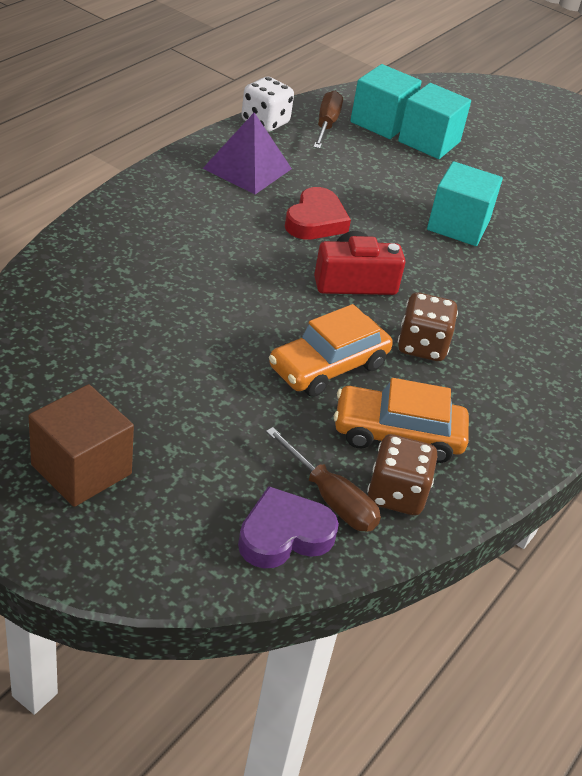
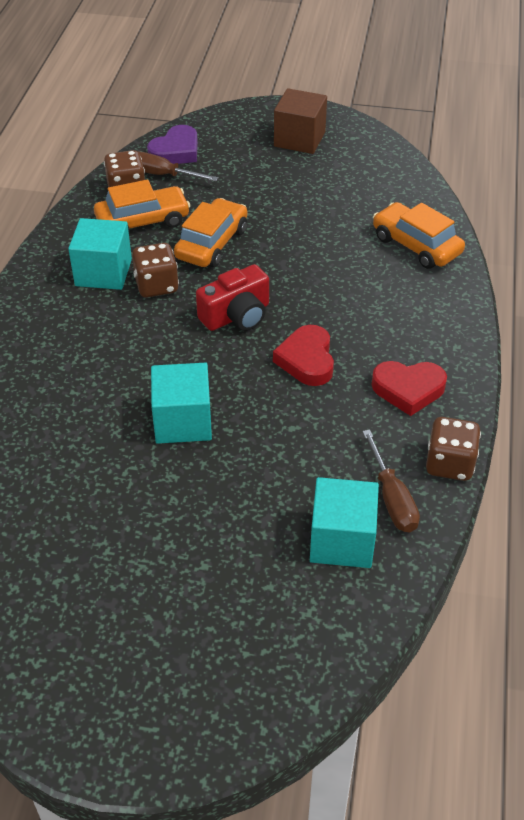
camera: 160 degrees right, 5 degrees up
purple pyramid [202,112,292,194] -> red heart [372,361,447,416]
white dice [241,77,294,132] -> brown dice [426,417,481,481]
turquoise cube [398,83,471,159] -> turquoise cube moved to [68,218,132,290]
none -> orange car [373,202,465,269]

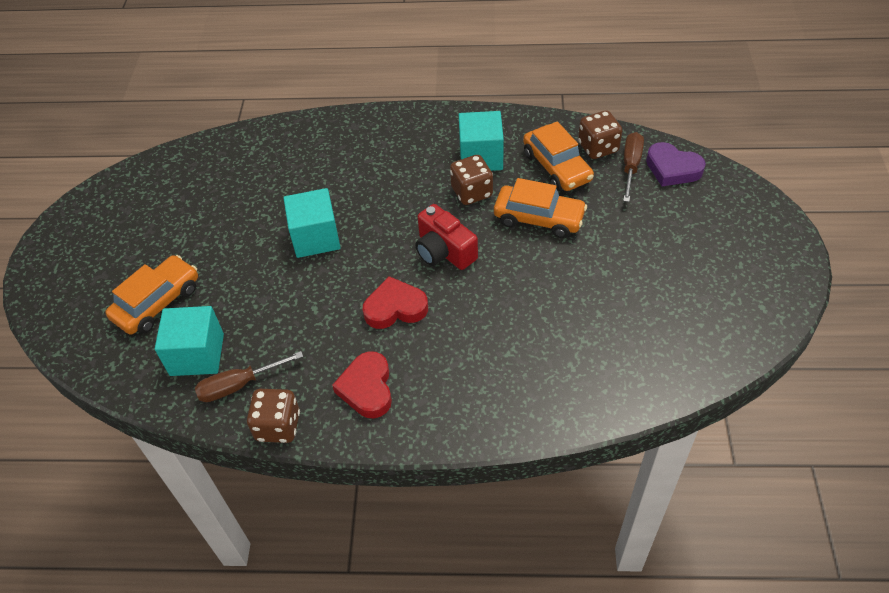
camera: 85 degrees right, 5 degrees up
brown cube [274,88,327,154] -> none
orange car [373,202,465,269] -> orange car moved to [105,255,198,335]

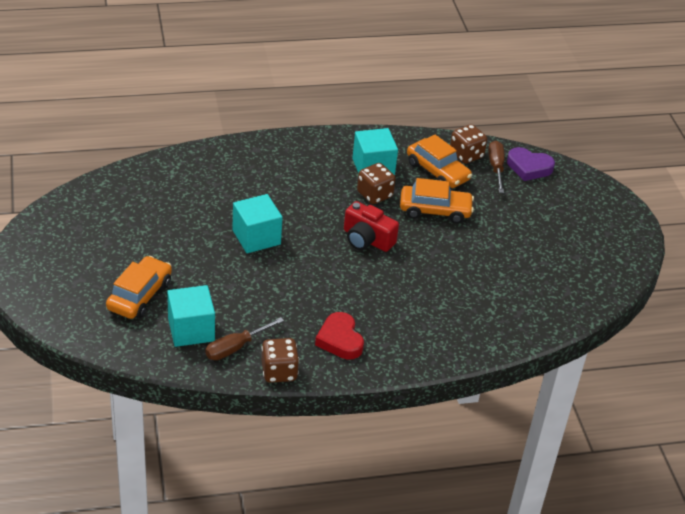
camera: 20 degrees left, 10 degrees down
red heart [363,276,428,329] -> none

